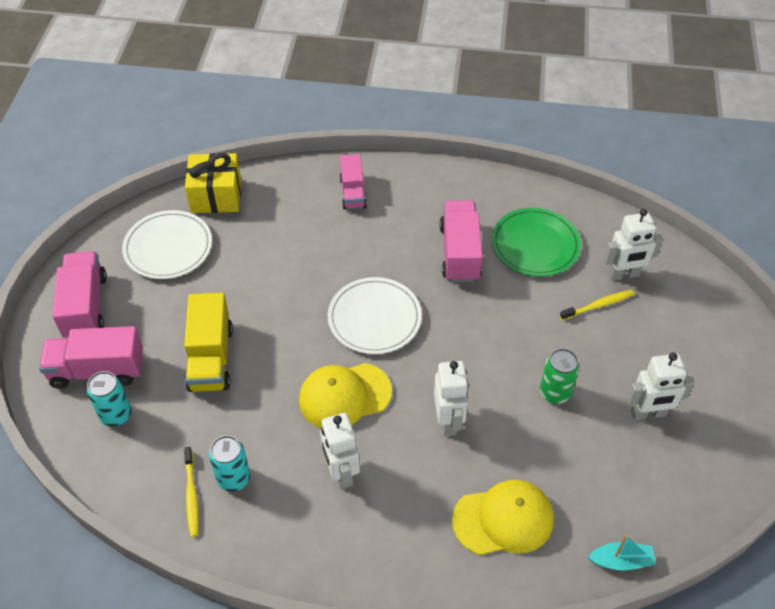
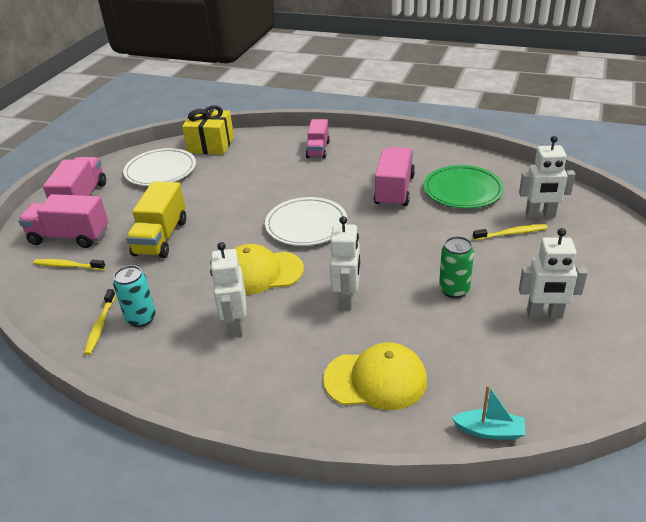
camera: 15 degrees right, 15 degrees down
turquoise can [87,371,132,427] -> yellow toothbrush [33,259,106,270]

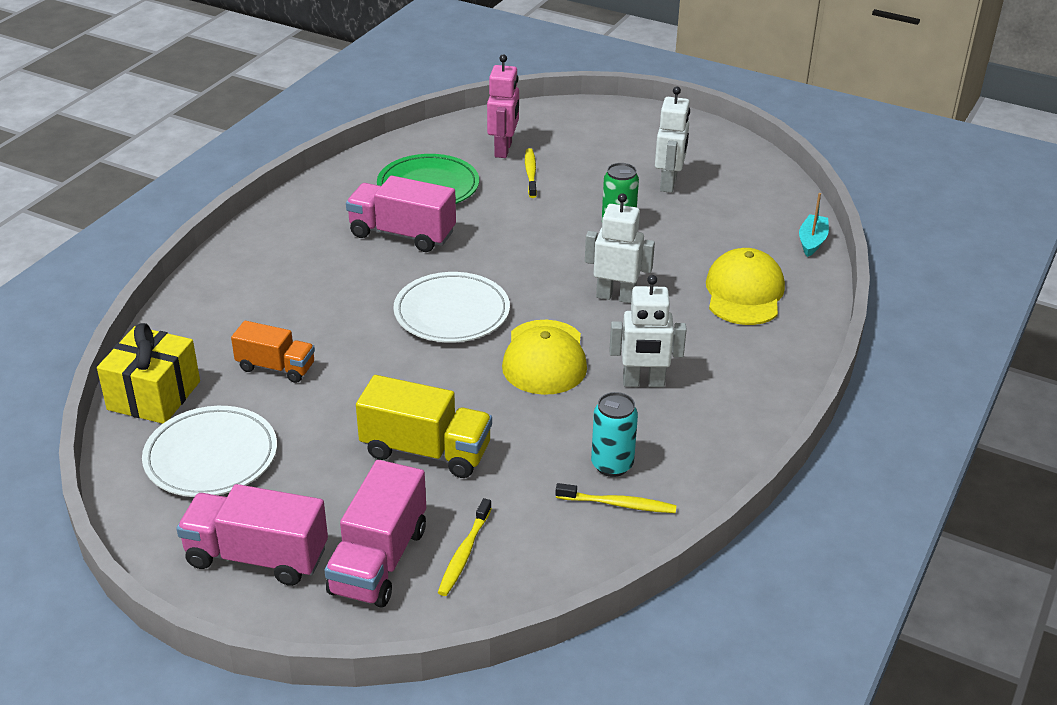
camera: 85 degrees left, 0 degrees up
pink truck [306,119,330,159] -> none
white robot [519,136,575,218] -> pink robot [487,54,519,158]
none -> orange truck [231,321,315,383]

